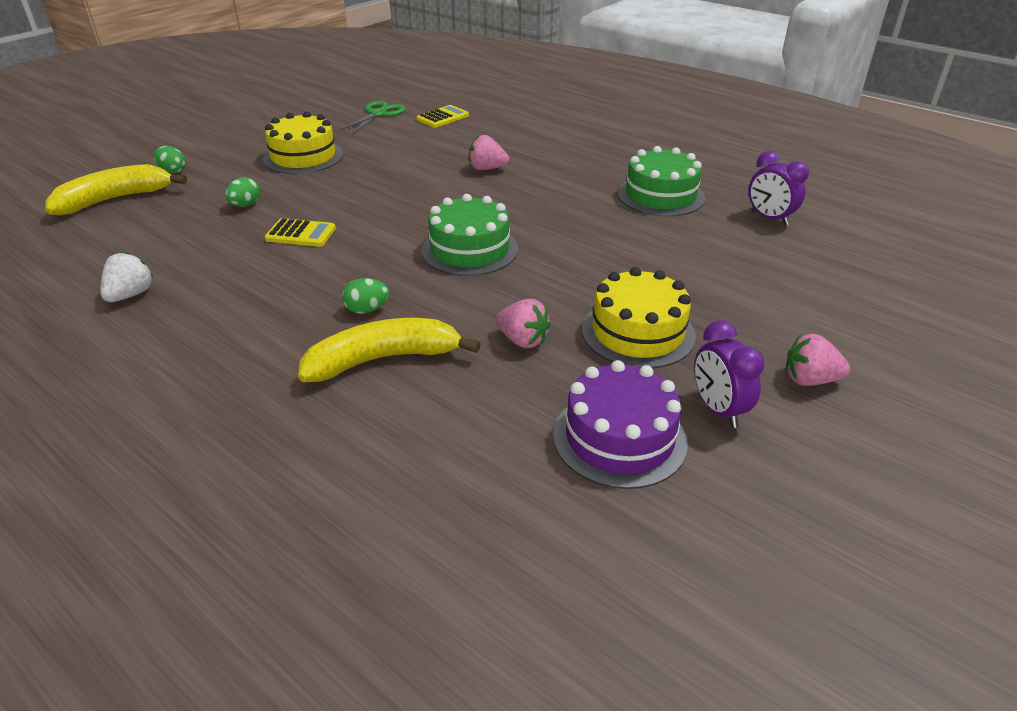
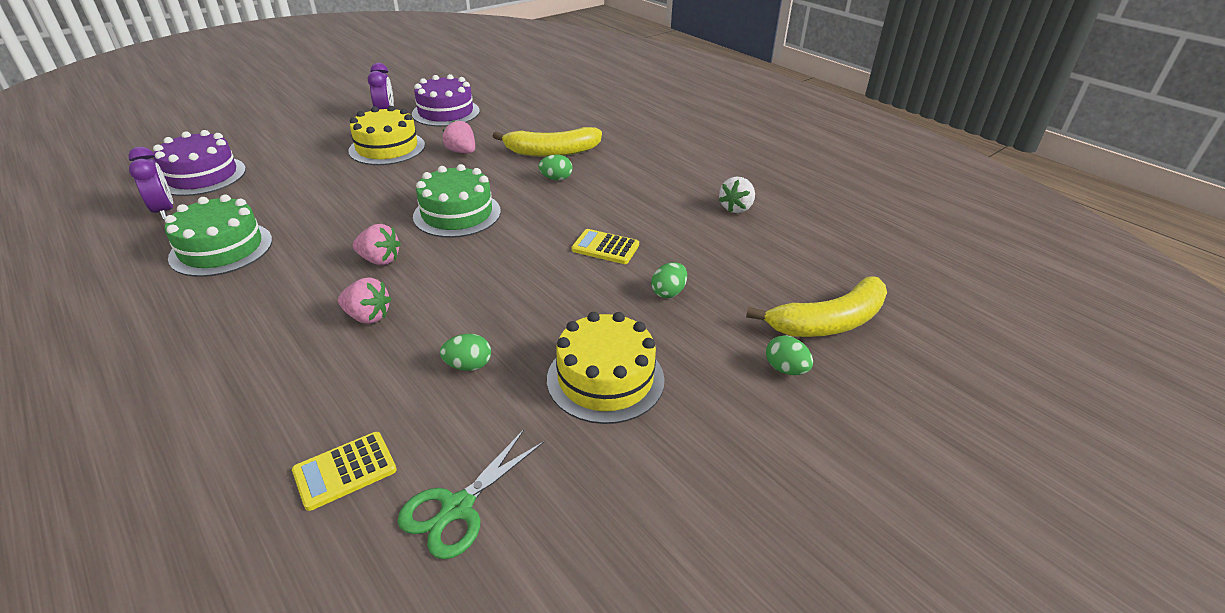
camera: 170 degrees left, 0 degrees up
pink strawberry [786,334,850,386] -> pink strawberry moved to [353,224,401,265]
none -> purple cake [153,130,246,196]
none -> green egg [440,334,491,371]

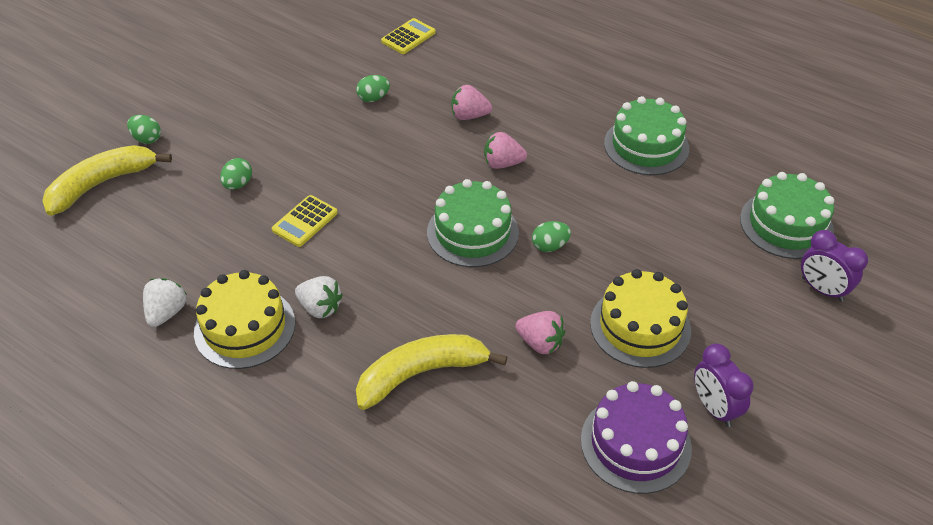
camera: 165 degrees right, 10 degrees up
purple clock [128,147,173,220] -> purple clock moved to [801,230,868,302]
purple cake [153,130,246,196] -> green cake [740,172,834,259]
green scissors [398,430,544,559] -> none
green egg [538,155,573,181] -> green egg moved to [532,221,571,252]
yellow cake [547,312,665,424] -> yellow cake moved to [194,270,295,369]
yellow calculator [572,229,639,264] -> yellow calculator turned 120 degrees clockwise [272,195,338,247]
none -> white strawberry [295,276,343,318]

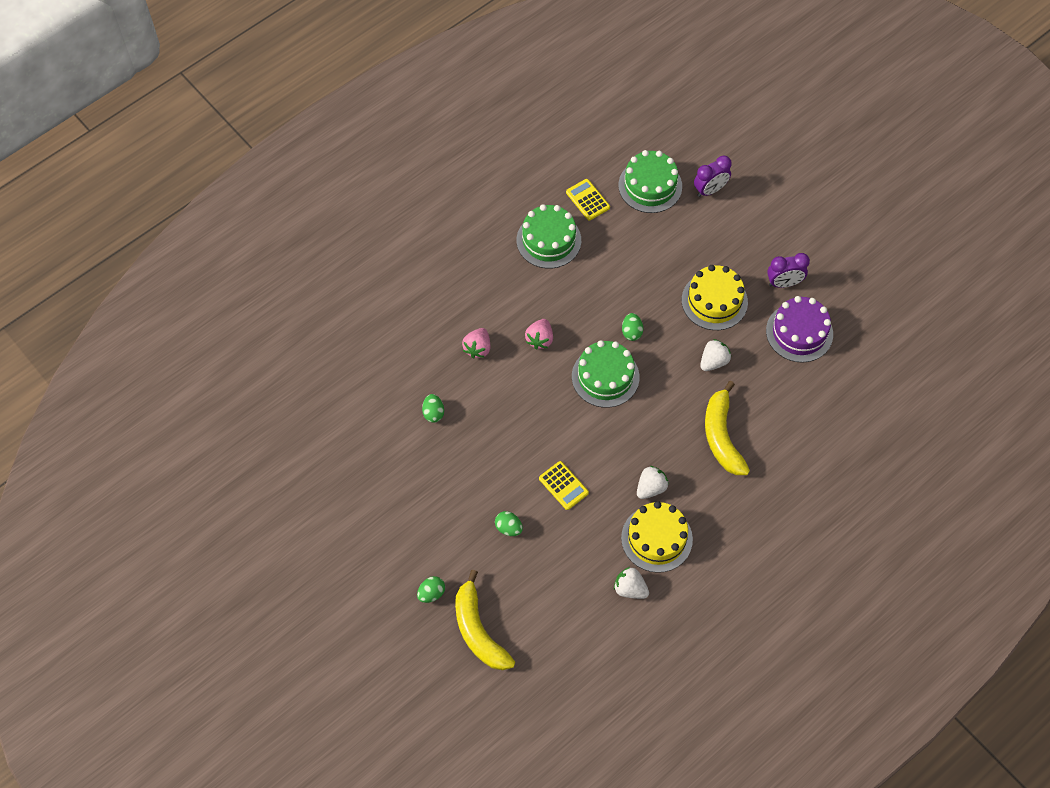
camera: 75 degrees left, 15 degrees up
yellow calculator [381,18,436,54] -> yellow calculator moved to [566,179,610,220]
pink strawberry [515,311,565,354] -> white strawberry [700,339,731,371]

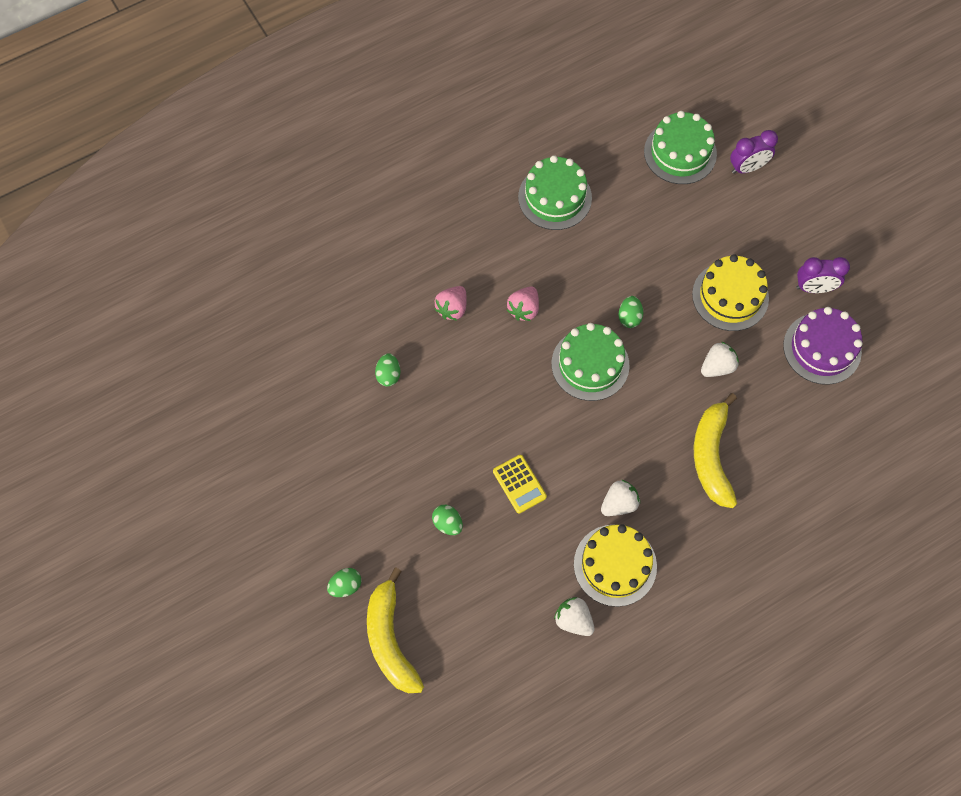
camera: 10 degrees right, 5 degrees up
yellow calculator [566,179,610,220] -> none

